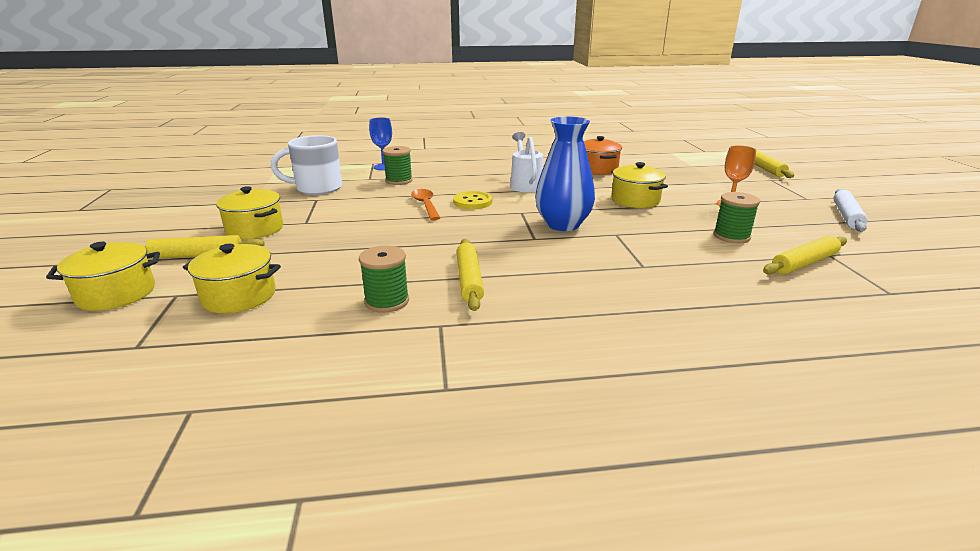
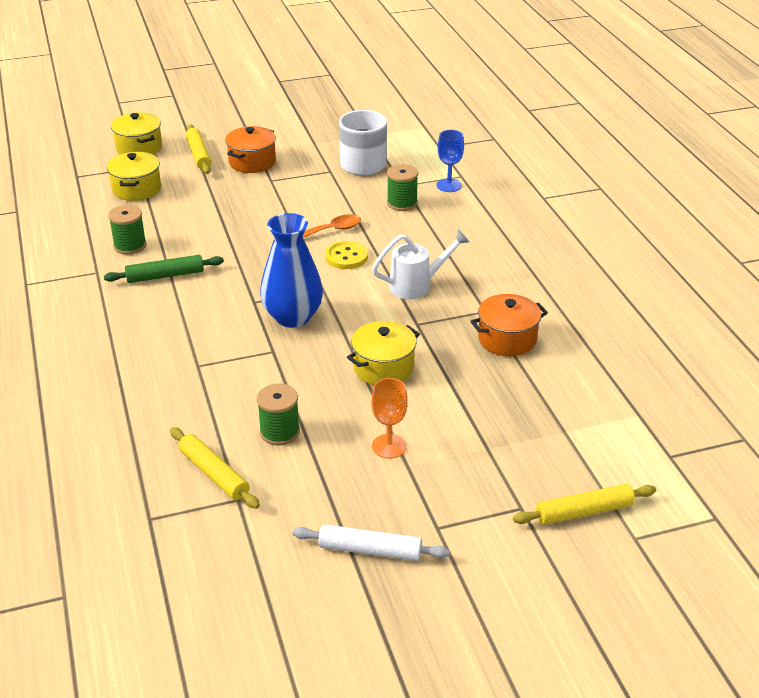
camera: 80 degrees right, 10 degrees up
yellow pot [216,186,283,239] -> orange pot [225,126,276,173]
yellow rolling pin [456,239,484,311] -> green rolling pin [104,255,224,283]

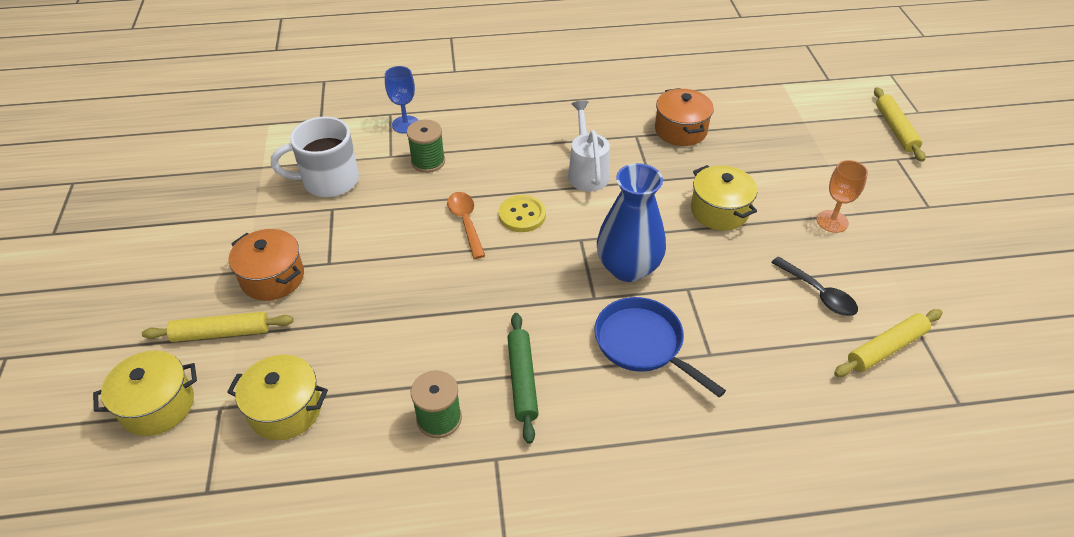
camera: 80 degrees left, 10 degrees up
green spool [257,384,300,445] -> black spoon [771,256,858,316]
white rolling pin [292,524,450,561] -> none
none -> blue pan [595,297,726,398]

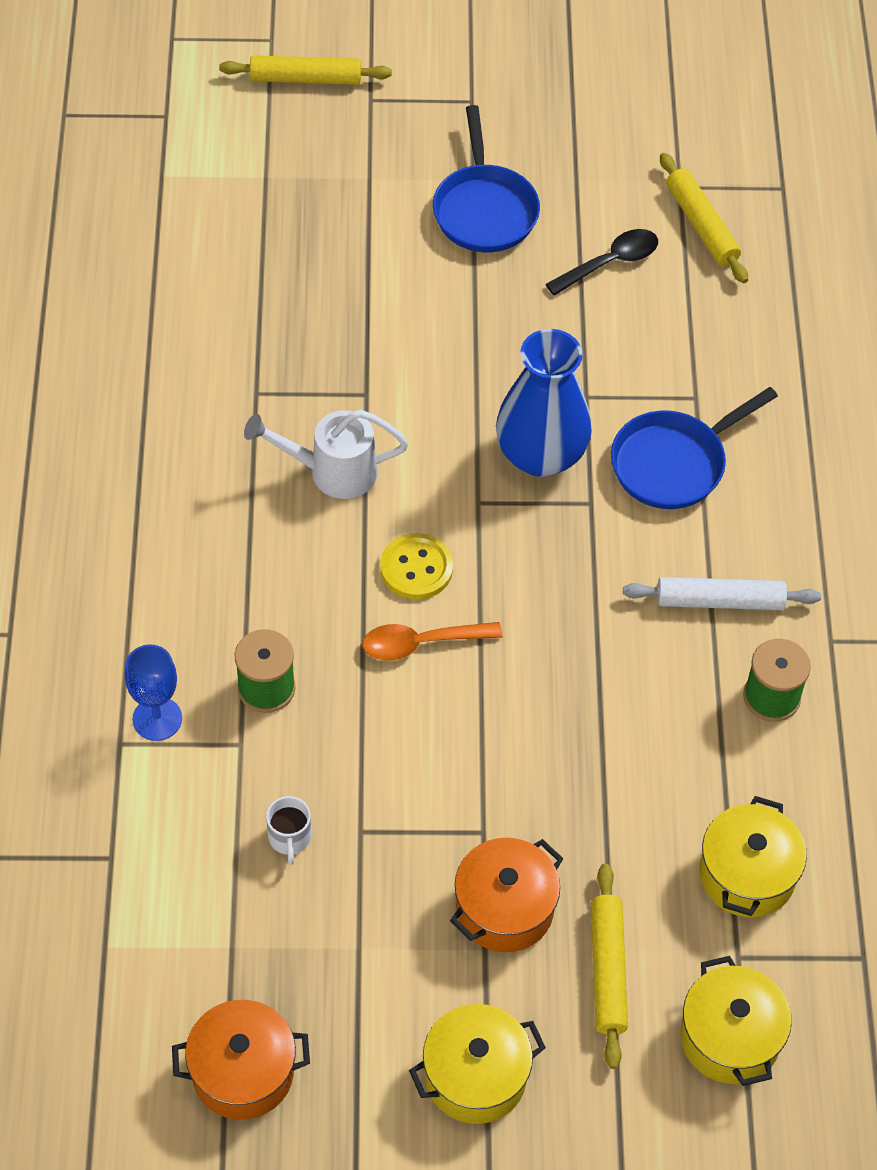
camera: 85 degrees left, 10 degrees up
white mug [271,116,359,197] -> white mug [266,796,311,865], size x0.46
green rolling pin [507,313,539,444] -> white rolling pin [623,577,821,610]
orange pot [655,88,714,146] -> orange pot moved to [172,1000,310,1120]
yellow pot [691,165,757,231] -> yellow pot moved to [409,1004,546,1124]
orange goblet [816,160,868,233] -> blue pan [433,105,540,252]

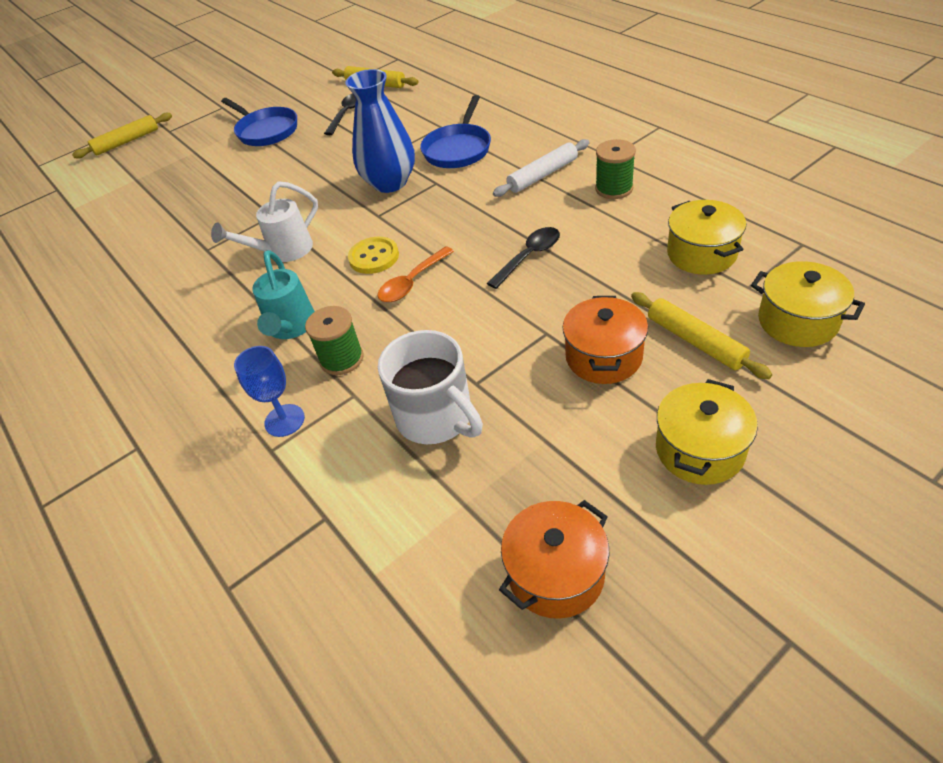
camera: 30 degrees left, 10 degrees down
white mug [266,796,311,865] -> white mug [378,330,483,444], size x2.20
none -> turquoise watering can [252,250,315,339]
none -> black spoon [487,227,560,289]

